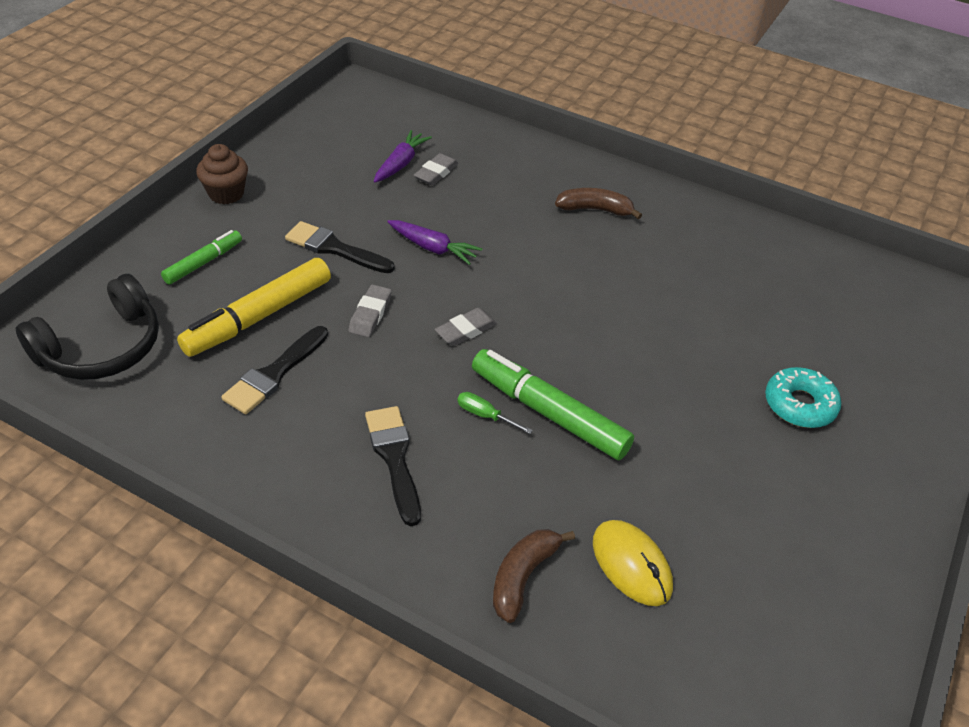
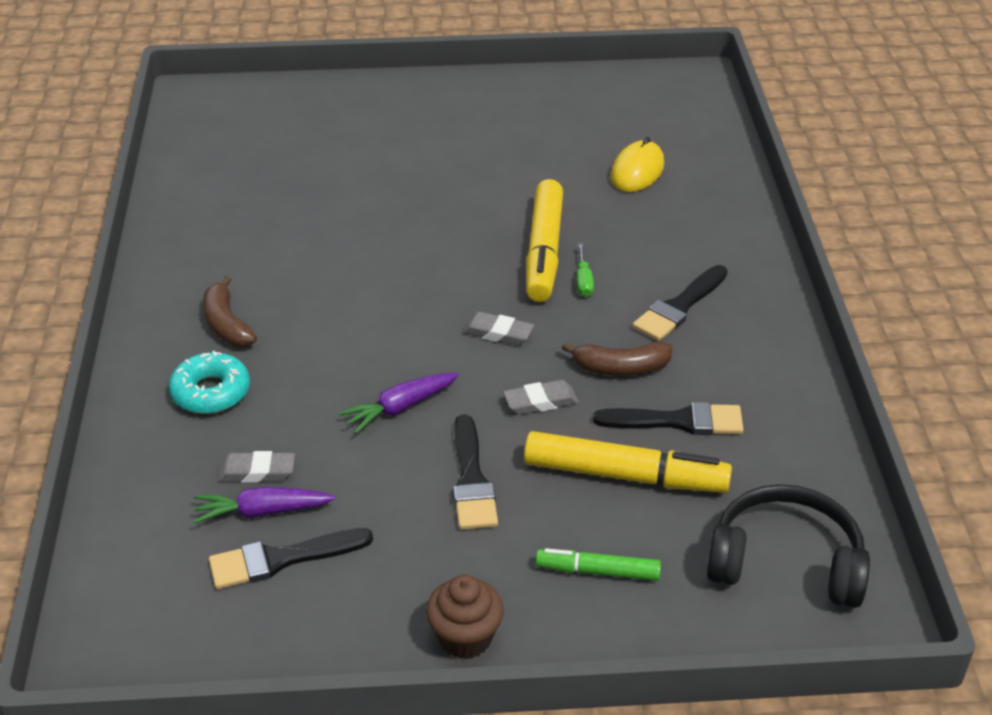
camera: 120 degrees left, 5 degrees down
purple carrot [387,220,483,265] -> purple carrot turned 120 degrees counterclockwise [339,373,459,434]
green marker [472,349,634,460] -> yellow marker [526,179,563,302]
brown banana [493,529,575,623] -> brown banana moved to [562,342,673,376]
turquoise donut [765,367,841,428] -> turquoise donut moved to [169,351,250,414]
none -> black brush [209,528,373,589]

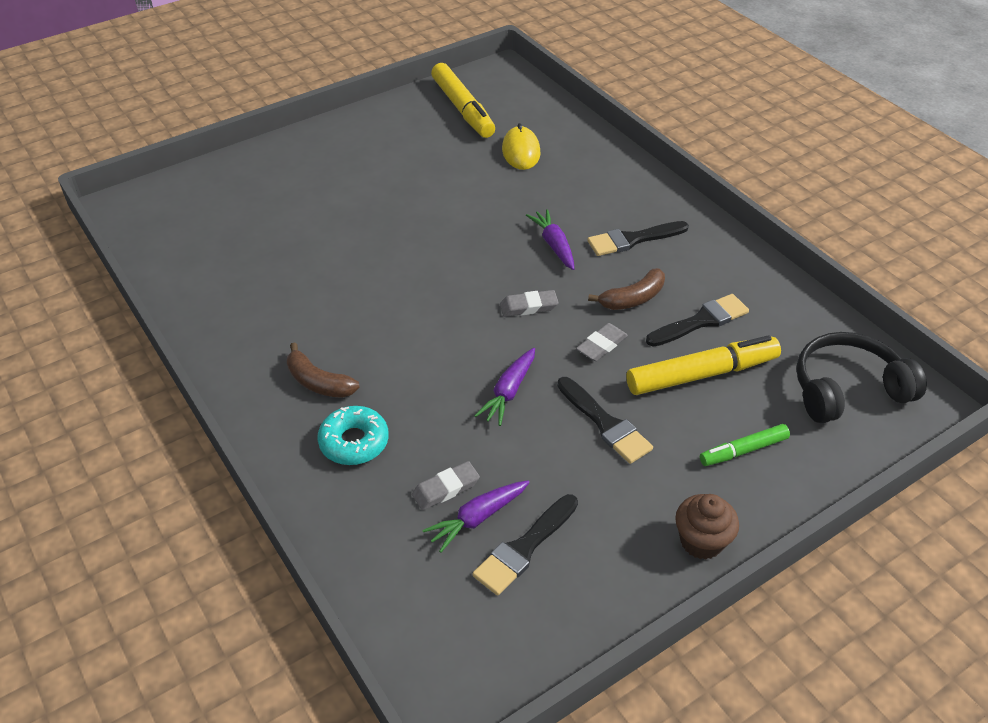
camera: 30 degrees left, 5 degrees up
yellow marker [526,179,563,302] -> yellow marker moved to [431,63,495,138]
green screwdriver [577,243,594,297] -> purple carrot [526,209,574,270]
black brush [633,265,728,341] -> black brush turned 60 degrees clockwise [587,221,689,256]

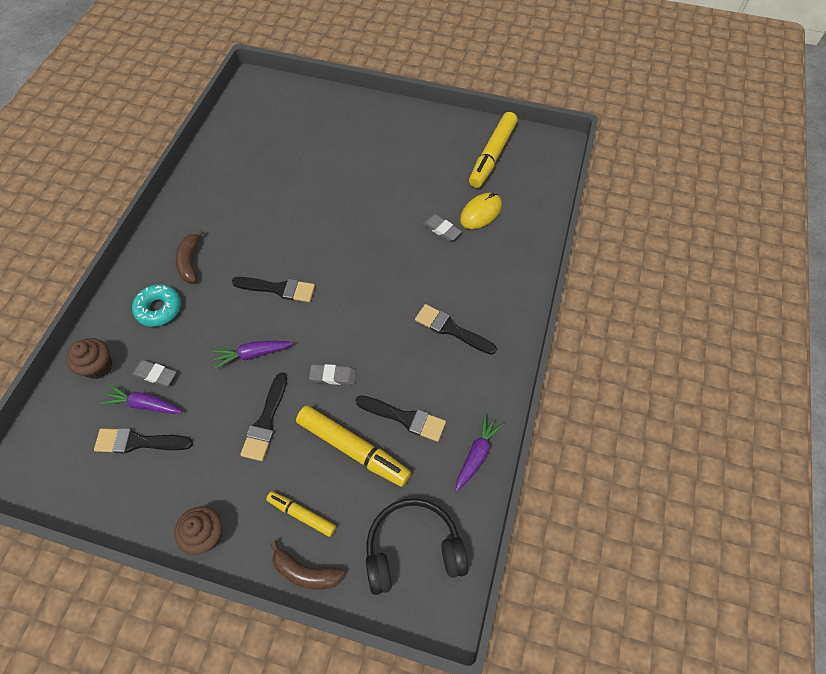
camera: 50 degrees right, 15 degrees up
grey eraser [500,290,558,317] -> grey eraser moved to [423,214,462,241]
purple carrot [526,209,574,270] -> purple carrot moved to [456,413,505,491]
brown banana [588,268,665,310] -> brown banana moved to [270,541,345,590]
green marker [700,424,790,466] -> yellow marker [266,491,336,537]
black headphones [796,332,927,423] -> black headphones turned 45 degrees counterclockwise [366,498,469,595]
none -> brown cupcake [66,338,112,379]
none -> black brush [232,277,315,302]

